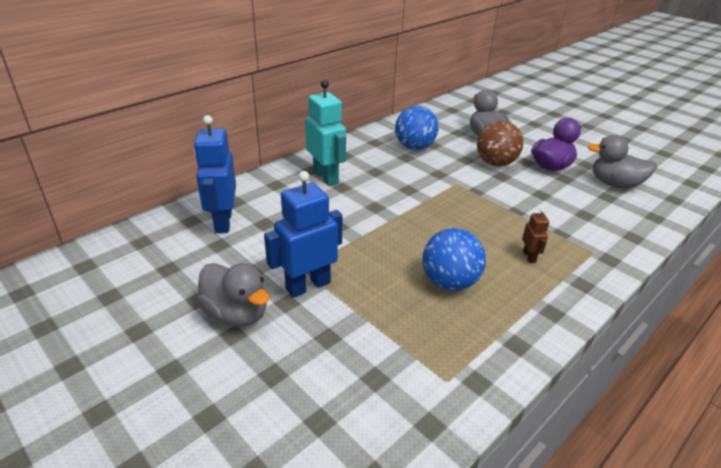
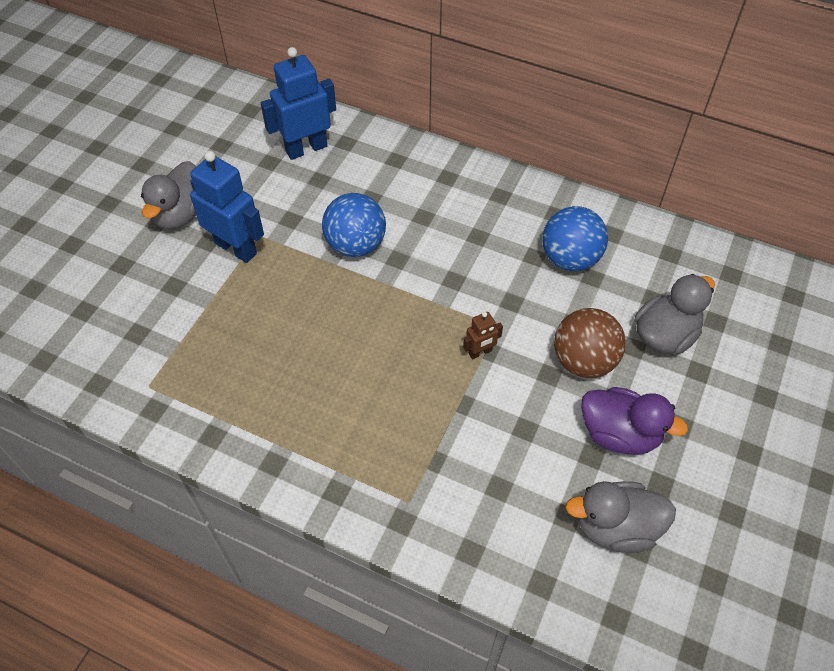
camera: 70 degrees right, 20 degrees up
turquoise robot [305,80,346,186] -> none
blue ball [422,228,486,291] -> blue ball moved to [322,193,386,257]
brown robot [522,208,549,263] -> brown robot moved to [463,312,503,359]
grey duck [588,135,657,188] -> grey duck turned 90 degrees counterclockwise [565,481,676,553]

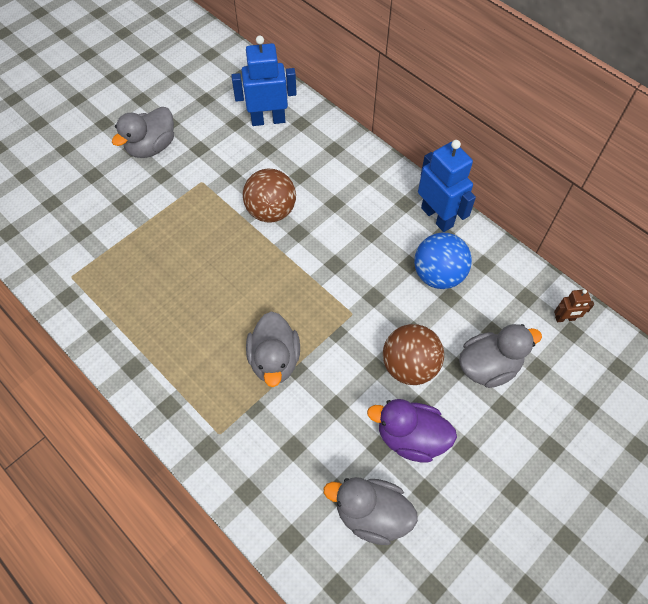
camera: 20 degrees right, 5 degrees up
blue robot [190,151,264,263] -> blue robot moved to [418,140,476,232]
blue ball [322,193,386,257] -> brown ball [243,169,296,223]
brown robot [463,312,503,359] -> brown robot moved to [554,289,594,322]
purple duck [581,387,688,455] -> purple duck turned 150 degrees clockwise [367,399,457,463]
none -> grey duck [246,311,300,387]

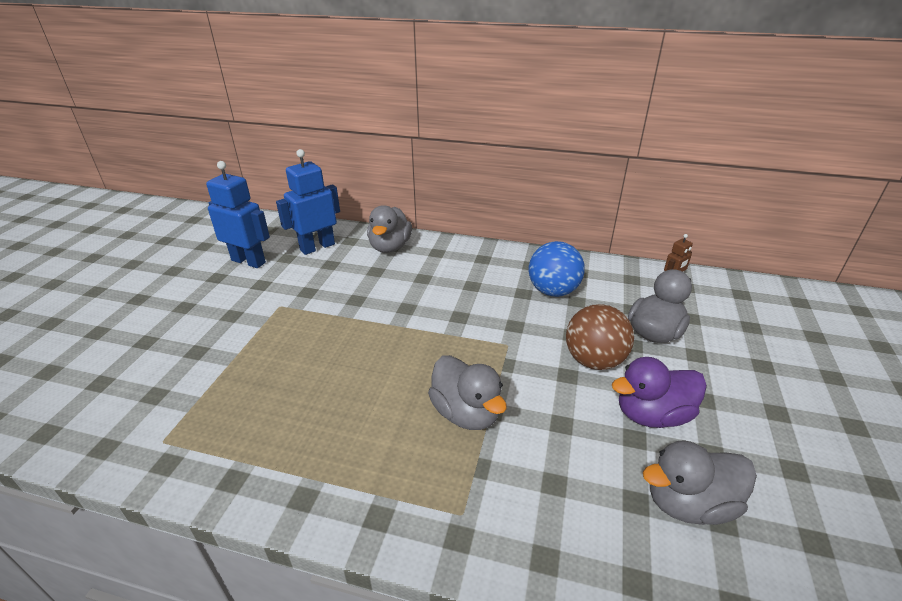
camera: 30 degrees left, 25 degrees down
grey duck [112,107,174,158] -> grey duck moved to [367,205,412,253]
brown ball [243,169,296,223] -> none
blue robot [418,140,476,232] -> blue robot moved to [206,161,270,268]

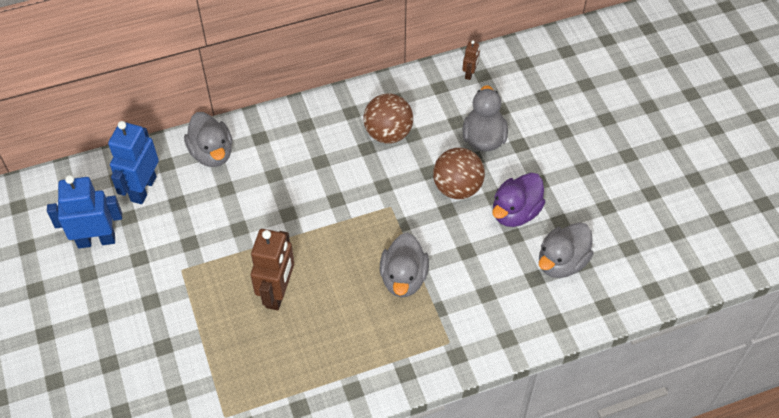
camera: 35 degrees left, 20 degrees up
grey duck [428,355,507,430] -> grey duck turned 75 degrees clockwise [380,233,429,297]
blue ball [529,241,585,297] -> brown ball [363,94,413,144]
none -> brown robot [251,229,294,310]

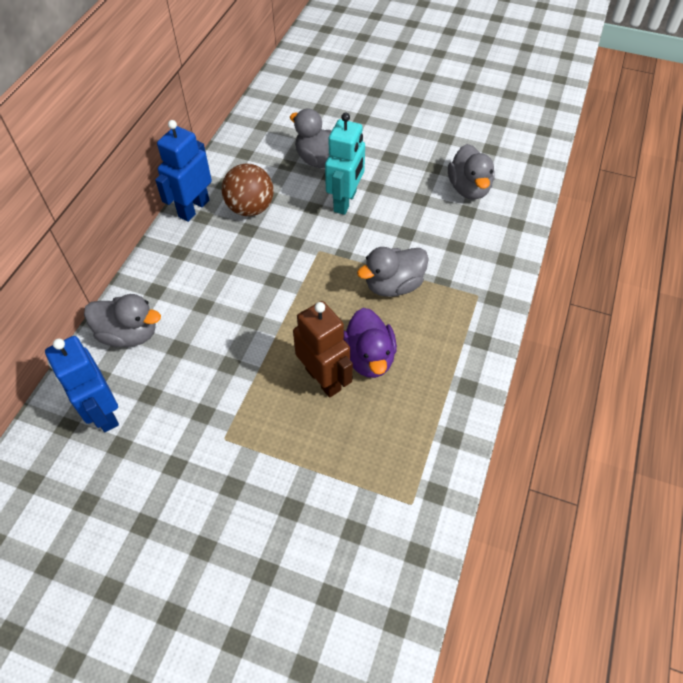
camera: 50 degrees left, 0 degrees up
blue robot [47,175,122,249] -> blue robot moved to [155,120,212,222]
grey duck [380,233,429,297] -> grey duck turned 105 degrees clockwise [357,247,429,297]
brown ball [433,148,485,199] -> turquoise robot [325,113,365,215]
brown robot [462,40,480,80] -> none
purple duck [492,173,545,227] -> purple duck moved to [344,308,397,378]

